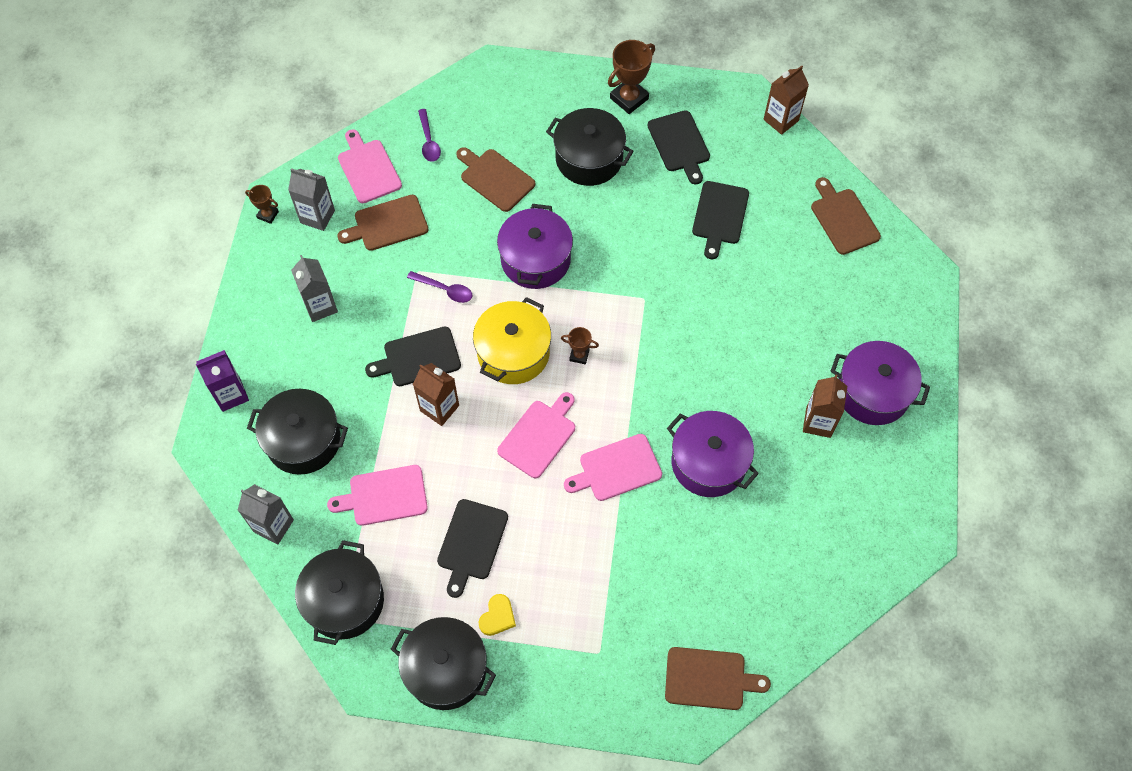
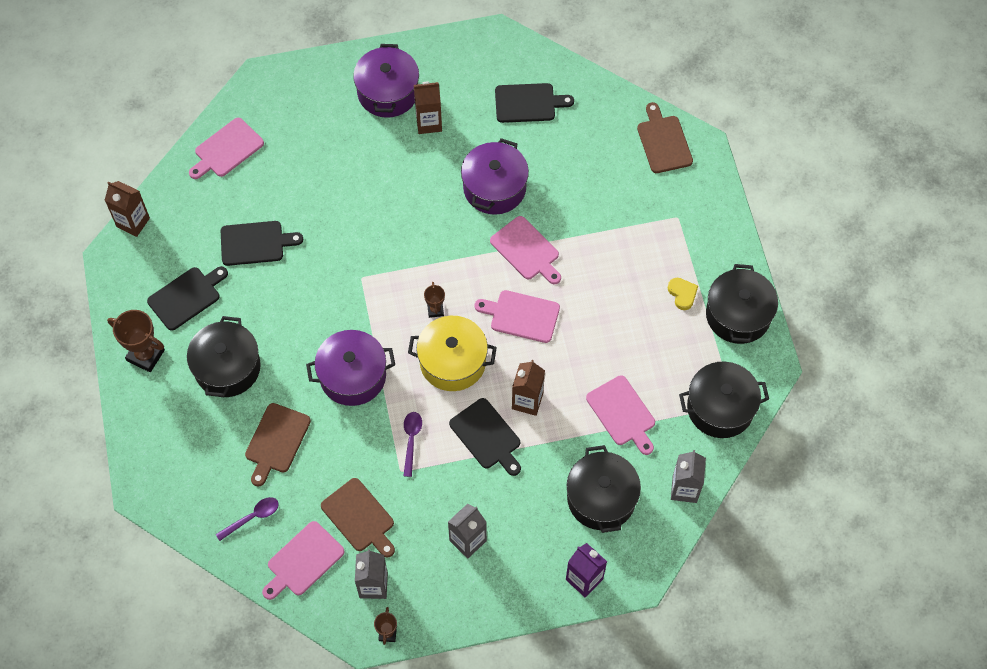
camera: 110 degrees left, 0 degrees up
black cutting board [437,499,508,598] -> black cutting board moved to [495,83,574,123]
yellow heart [478,594,516,636] -> yellow heart turned 60 degrees clockwise [668,278,698,310]
brown cutting board [811,177,881,255] -> pink cutting board [189,118,264,179]

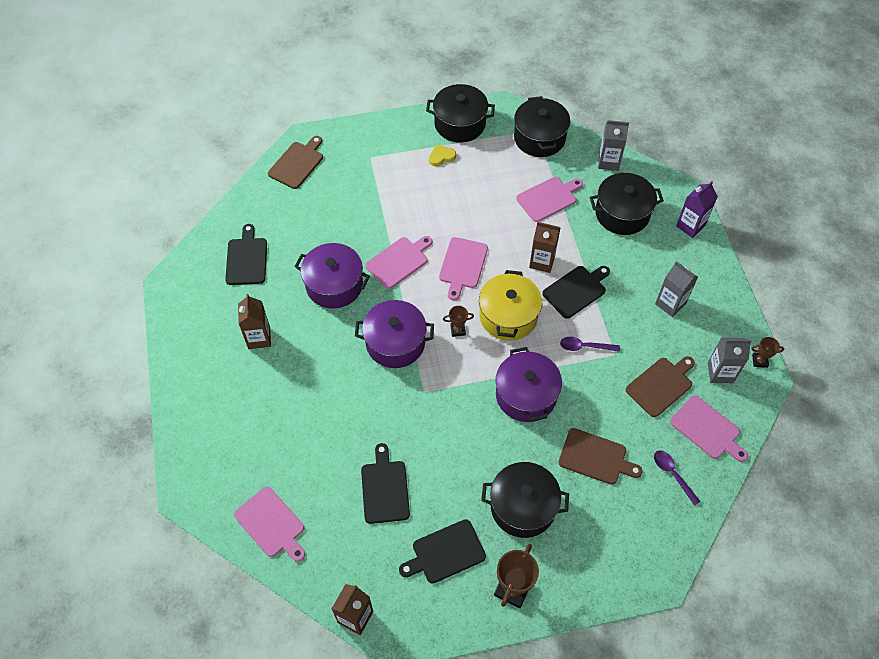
camera: 90 degrees left, 5 degrees down
black cutting board [147,266,228,331] -> black cutting board turned 75 degrees counterclockwise [399,519,486,584]
purple pot [353,44,419,118] -> purple pot moved to [355,300,434,368]
brown cutting board [637,102,693,173] -> brown cutting board turned 135 degrees clockwise [268,136,323,189]

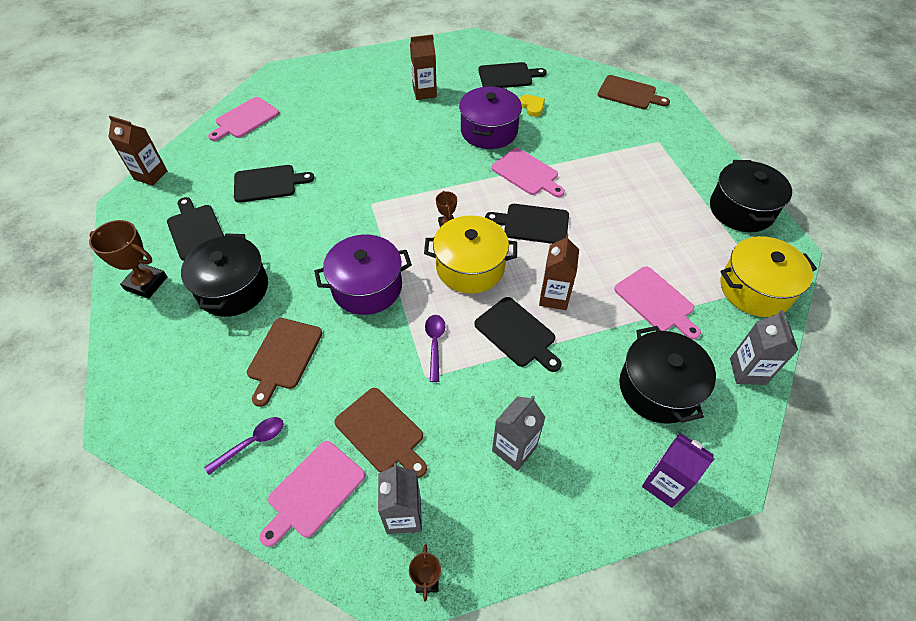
camera: 85 degrees right, 5 degrees down
purple pot [355,300,434,368] -> none
yellow heart [429,144,456,166] -> yellow heart moved to [520,95,545,117]
pink cutting board [439,237,488,300] -> black cutting board [485,204,569,244]
black pot [514,96,570,157] -> yellow pot [720,236,817,317]

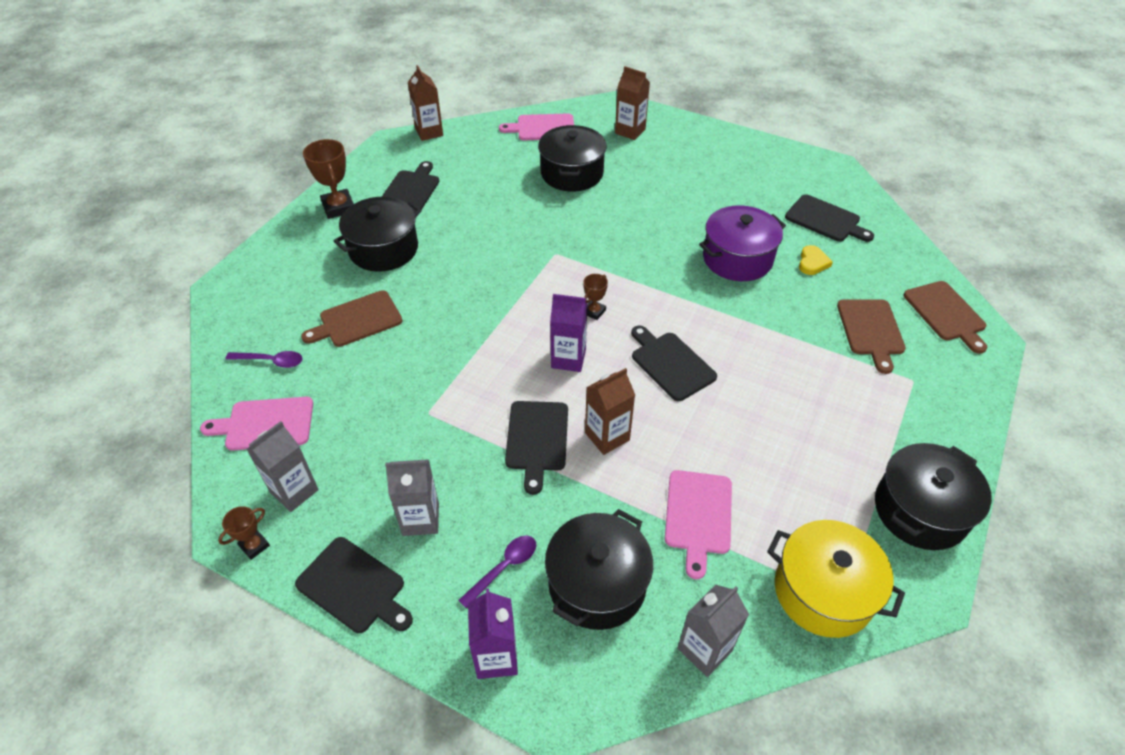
camera: 45 degrees right, 5 degrees down
black cutting board [234,165,315,203] -> black cutting board moved to [295,537,413,633]
purple pot [314,235,412,315] -> none
brown cutting board [334,388,427,478] -> brown cutting board moved to [837,299,906,374]
brown carton [410,34,437,100] -> brown carton moved to [615,66,650,140]
yellow pot [424,215,517,294] -> purple carton [550,294,587,372]
purple spoon [425,315,445,382] -> purple spoon moved to [458,535,536,608]
pink cutting board [491,148,565,197] -> none
none -> black pot [538,125,607,191]

